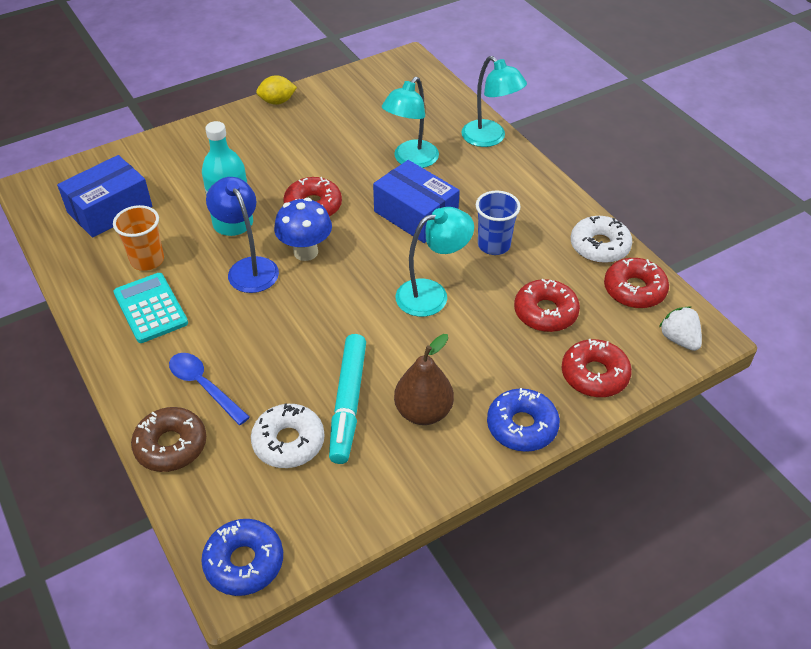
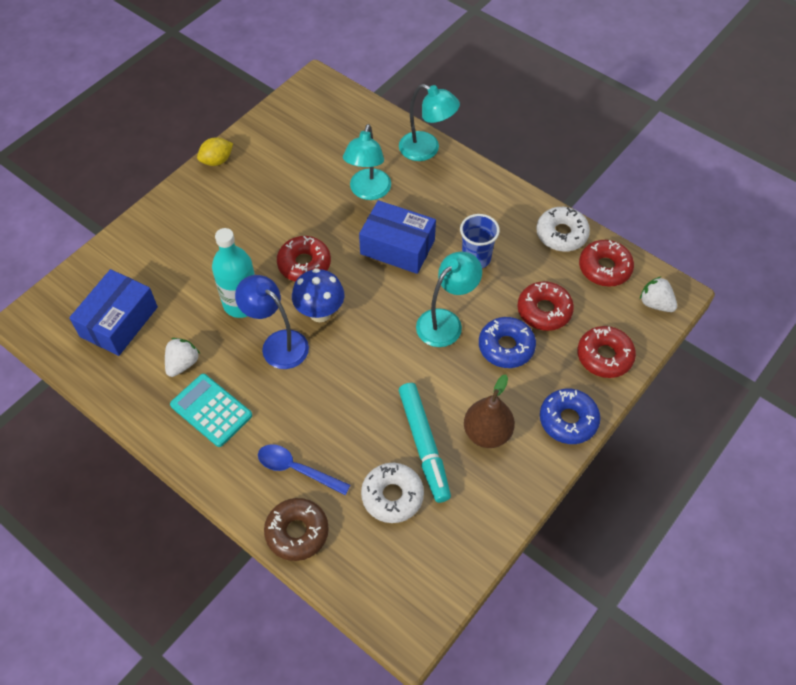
camera: 20 degrees left, 10 degrees up
orange cup [113,205,164,271] -> white strawberry [165,338,200,377]
blue donut [201,519,283,596] -> blue donut moved to [479,317,536,368]

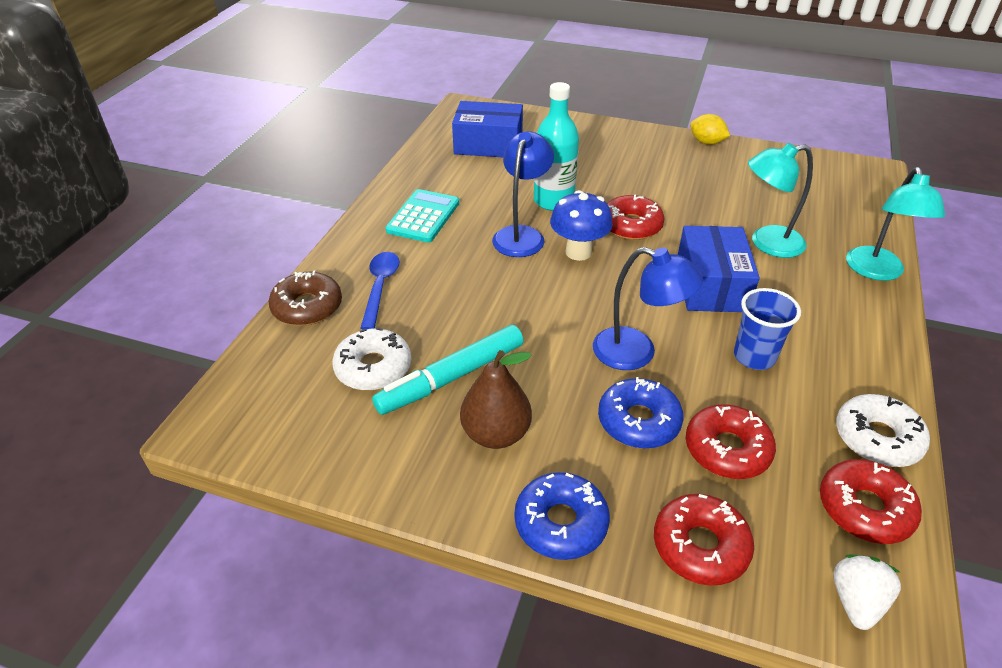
camera: 70 degrees right, 15 degrees down
white strawberry [165,338,200,377] -> none
turquoise lamp [416,251,482,347] -> blue lamp [593,247,703,370]

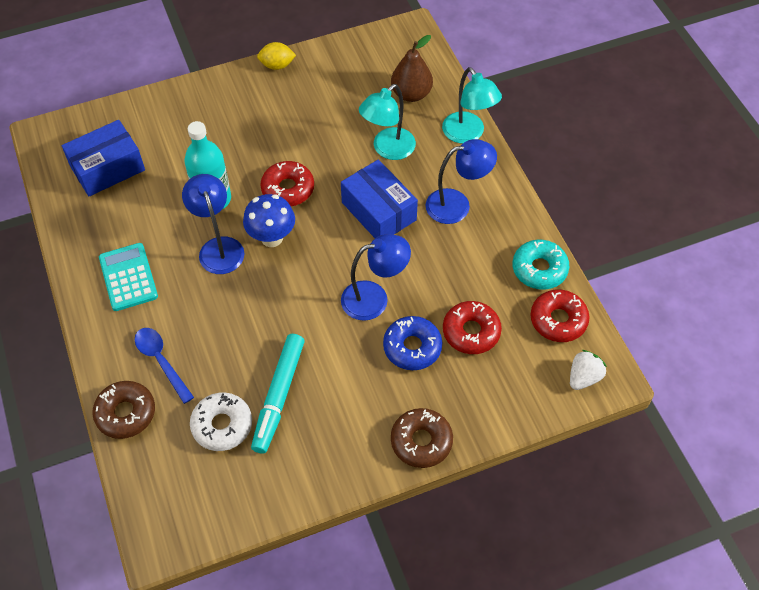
camera: 40 degrees left, 15 degrees up
brown pear [460,350,532,449] -> brown pear moved to [391,35,433,102]
blue donut [514,472,610,560] -> brown donut [391,408,453,468]
red donut [654,494,754,585] -> none
blue cup [734,288,801,370] -> none
white strawberry [833,554,901,630] -> white strawberry turned 60 degrees clockwise [570,350,607,390]
white donut [836,394,930,467] -> turquoise donut [512,240,569,290]
none -> blue lamp [426,139,497,224]

